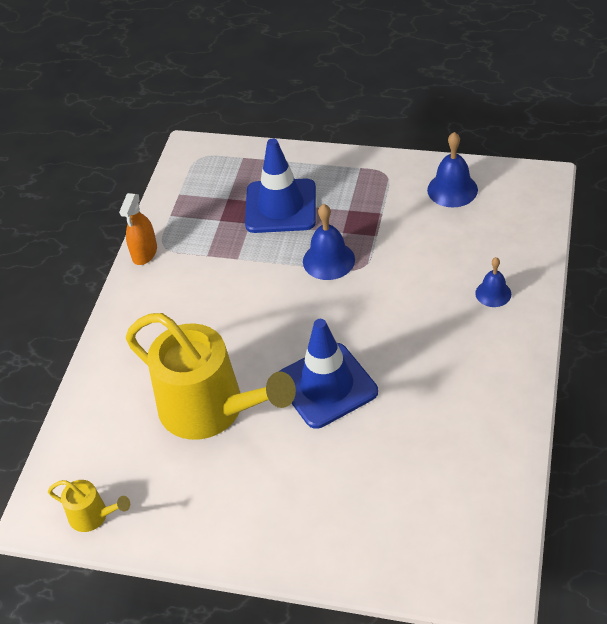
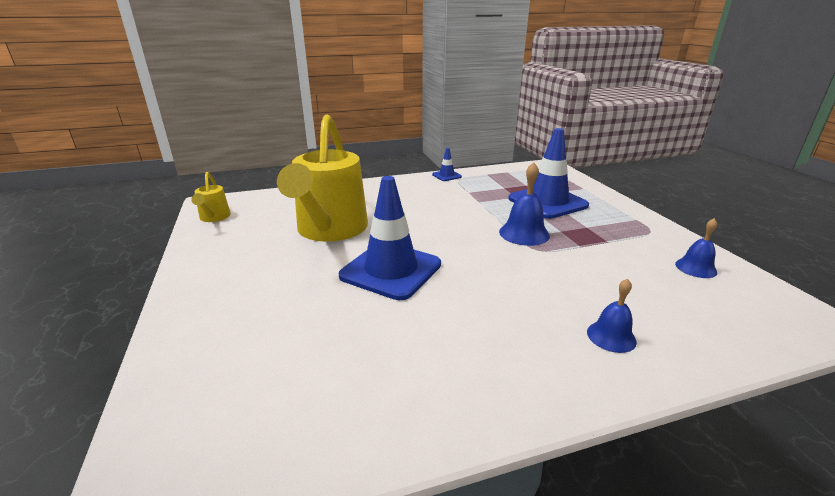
camera: 55 degrees right, 20 degrees down
orange spray bottle [119,193,157,265] -> blue traffic cone [432,148,462,181]
blue bell [427,132,478,207] -> blue bell [675,218,717,278], size x0.65

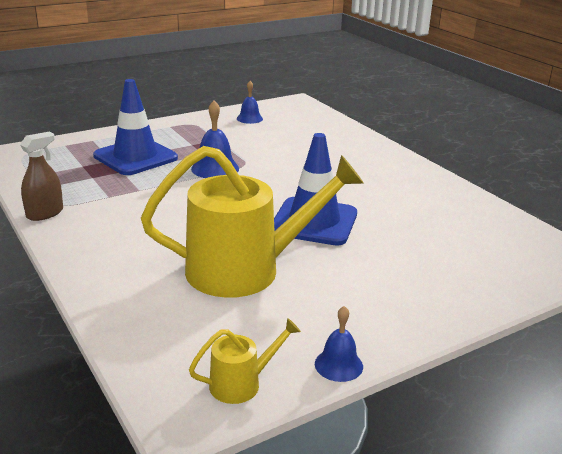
camera: 105 degrees left, 0 degrees up
blue traffic cone [432,148,462,181] -> brown spray bottle [20,132,63,221]
blue bell [587,279,637,353] -> blue bell moved to [315,306,363,382]

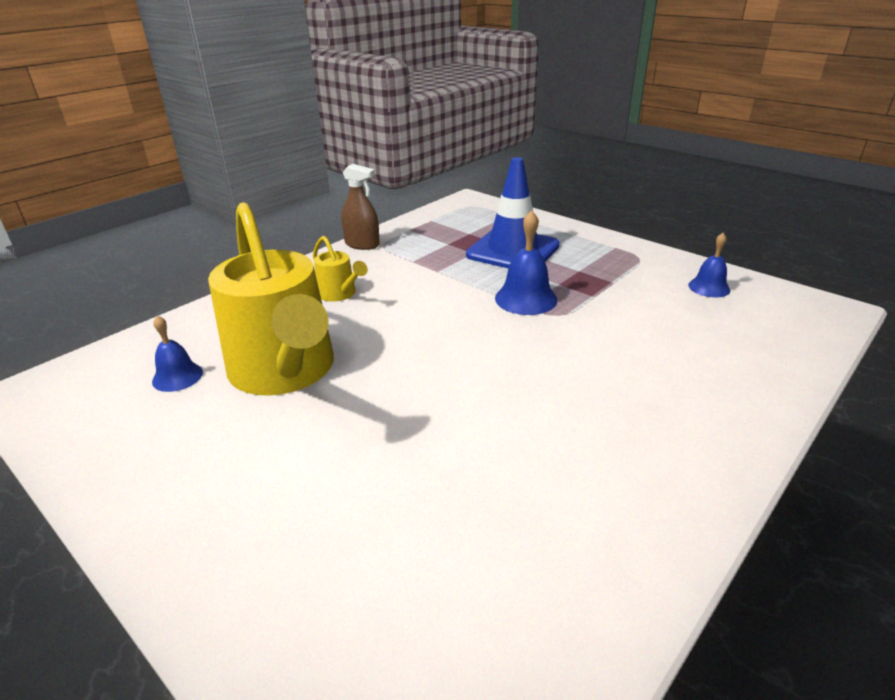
camera: 75 degrees right, 5 degrees up
yellow watering can [189,318,301,404] -> yellow watering can moved to [313,236,368,301]
blue traffic cone [274,133,357,246] -> none
blue bell [315,306,363,382] -> blue bell moved to [152,315,203,392]

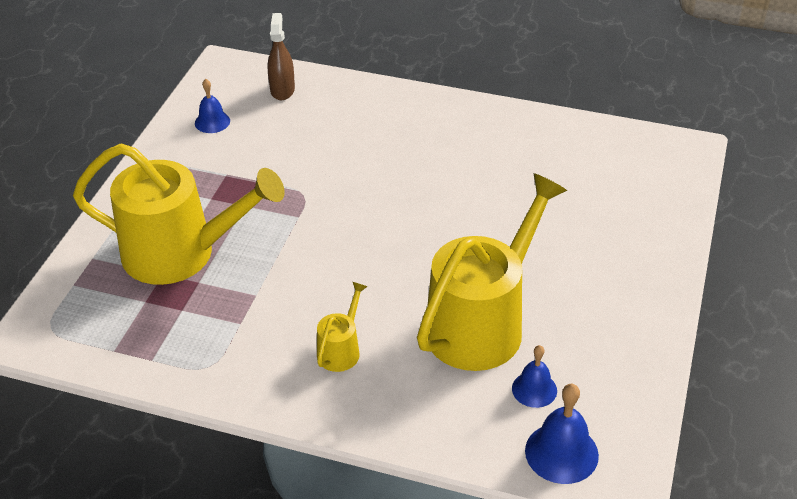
camera: 115 degrees left, 10 degrees up
brown spray bottle [341,164,380,250] -> brown spray bottle moved to [268,13,295,100]
blue traffic cone [466,157,560,268] -> yellow watering can [73,144,285,285]
blue bell [495,210,558,315] -> blue bell moved to [525,383,599,484]

